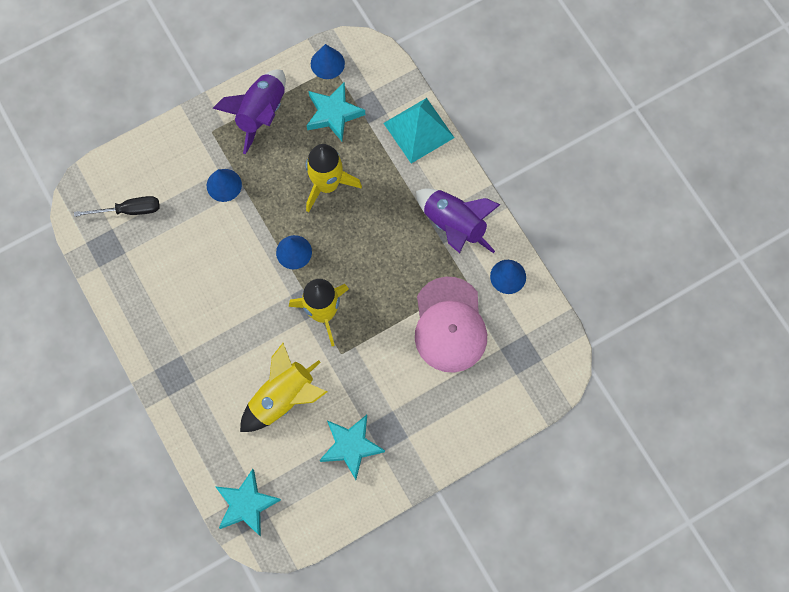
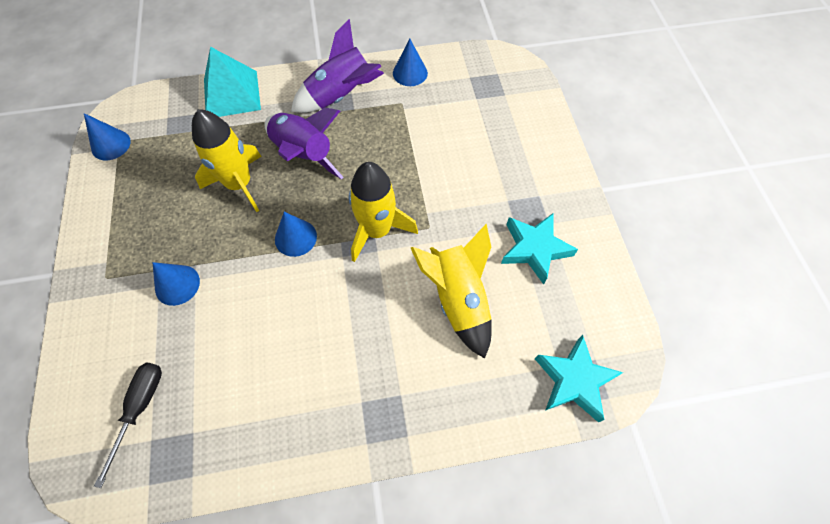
camera: 70 degrees left, 10 degrees down
purple rocket [212,70,286,154] -> purple rocket moved to [264,108,343,179]
turquoise star [306,82,365,141] -> none
pink cap [415,277,487,373] -> none

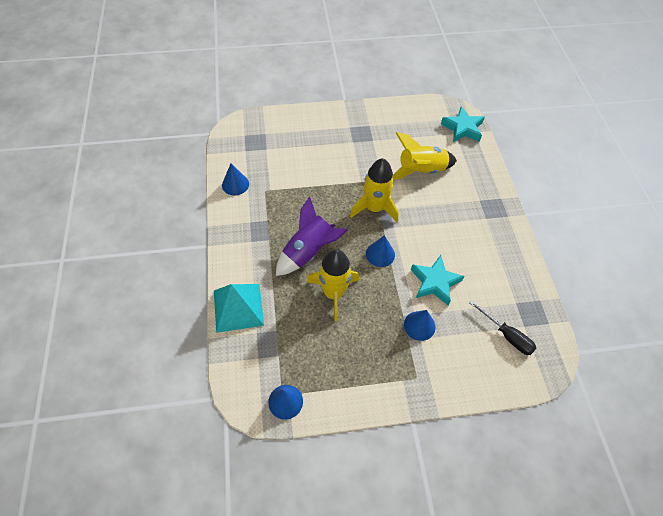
camera: 90 degrees left, 5 degrees down
black screwdriver [94,362,162,488] -> black screwdriver turned 150 degrees counterclockwise [470,300,536,355]
purple rocket [291,19,384,113] -> none
turquoise star [501,213,578,285] -> turquoise star moved to [411,255,464,305]

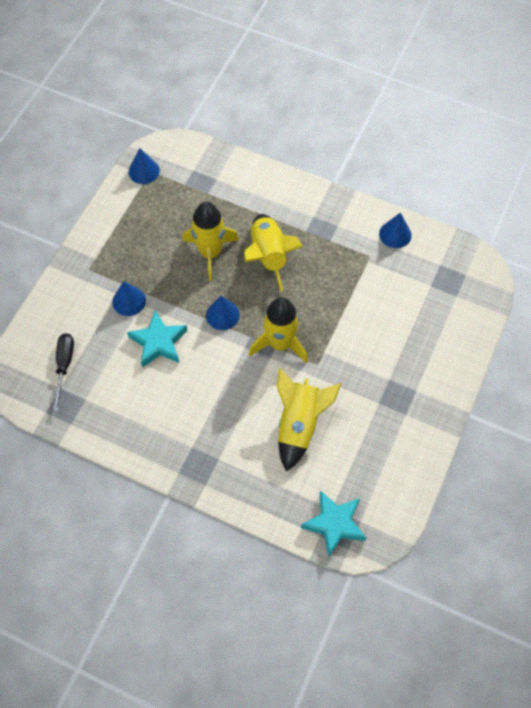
camera: 125 degrees right, 5 degrees up
turquoise pyramid [214,284,264,333] -> none
purple rocket [276,196,348,276] -> yellow rocket [244,214,303,292]
black screwdriver [470,300,536,355] -> black screwdriver turned 105 degrees clockwise [53,333,74,411]

